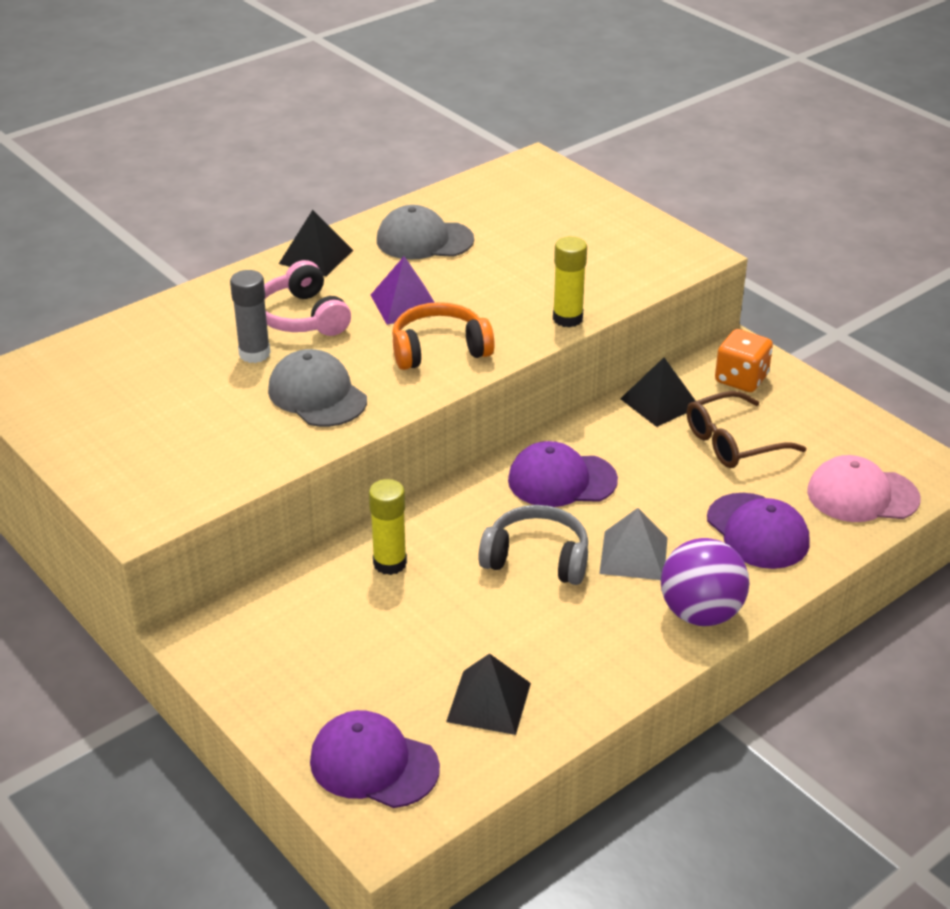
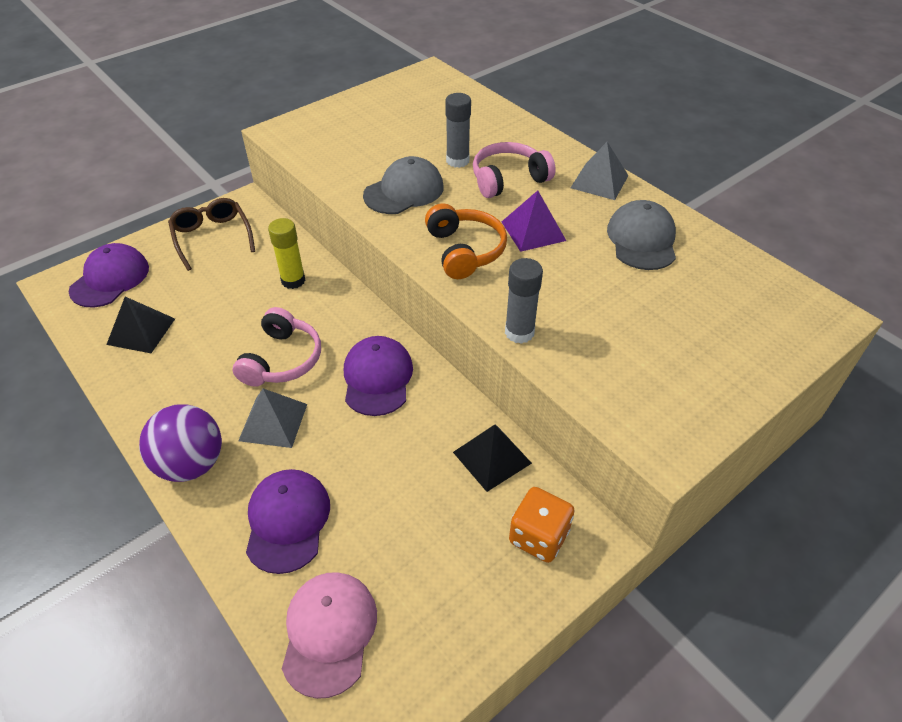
camera: 90 degrees right, 10 degrees up
black pyramid [279,210,353,277] -> grey pyramid [571,142,629,200]
grey headphones [479,505,588,585] -> pink headphones [233,307,321,387]
yellow glue stick [553,236,587,327] -> grey glue stick [505,258,543,344]
brown glasses [687,391,806,468] -> brown glasses moved to [168,198,255,271]
purple cap [707,493,810,569] -> purple cap turned 120 degrees clockwise [246,469,330,574]

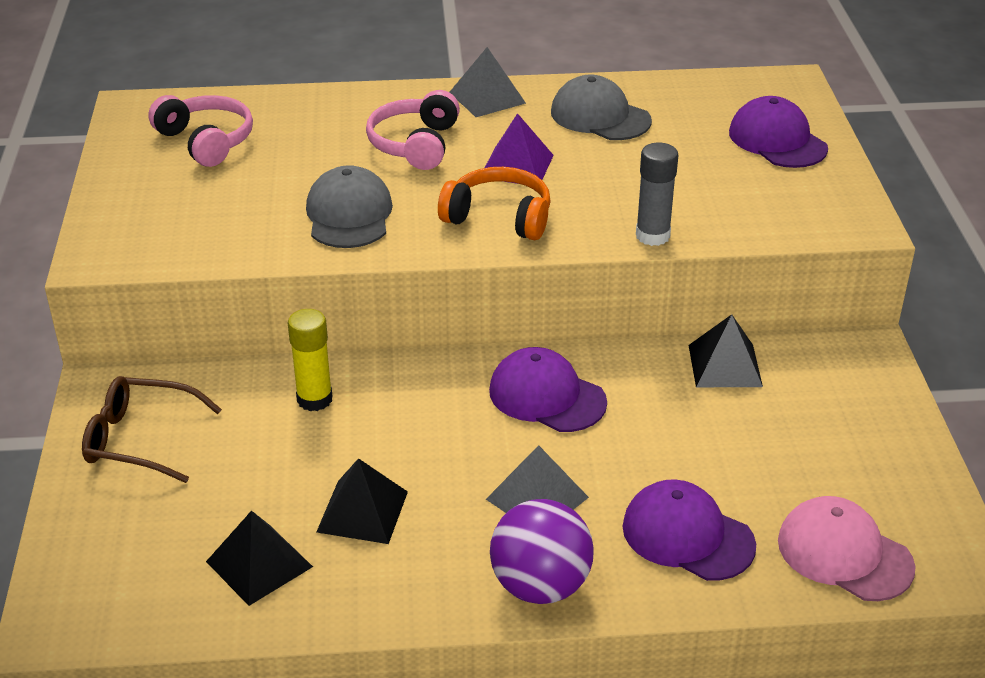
camera: 55 degrees left, 10 degrees down
purple cap [69,243,149,307] -> purple cap moved to [729,96,828,168]
pink headphones [233,307,321,387] -> pink headphones moved to [148,95,253,167]
grey glue stick [445,93,471,168] -> none
orange dice [509,487,575,563] -> none
none -> black pyramid [316,458,408,544]

